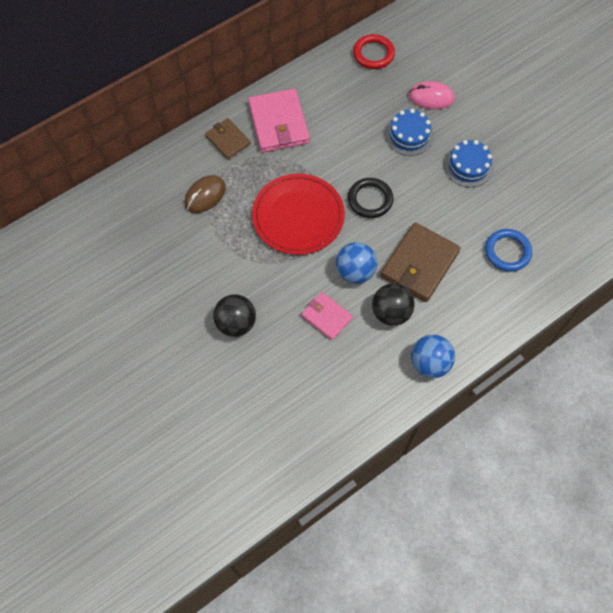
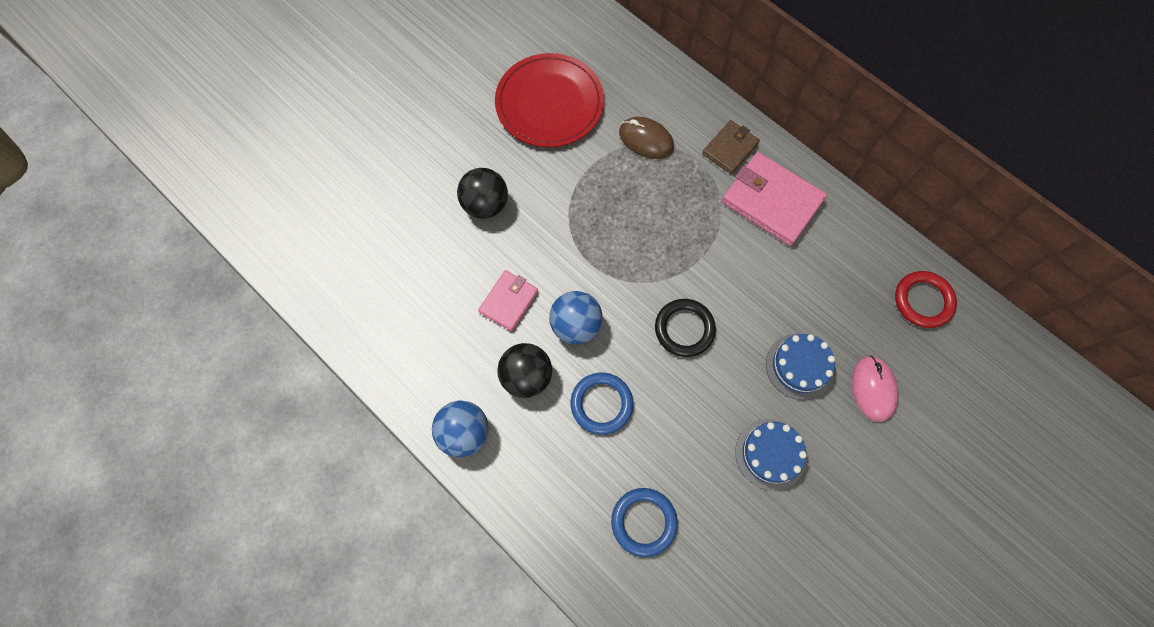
camera: 80 degrees right, 5 degrees up
pink wallet [248,89,310,152] -> pink wallet turned 60 degrees clockwise [722,152,827,246]
red plate [252,174,345,255] -> red plate moved to [495,53,604,147]
brown wallet [381,223,460,302] -> blue ring [571,373,633,435]

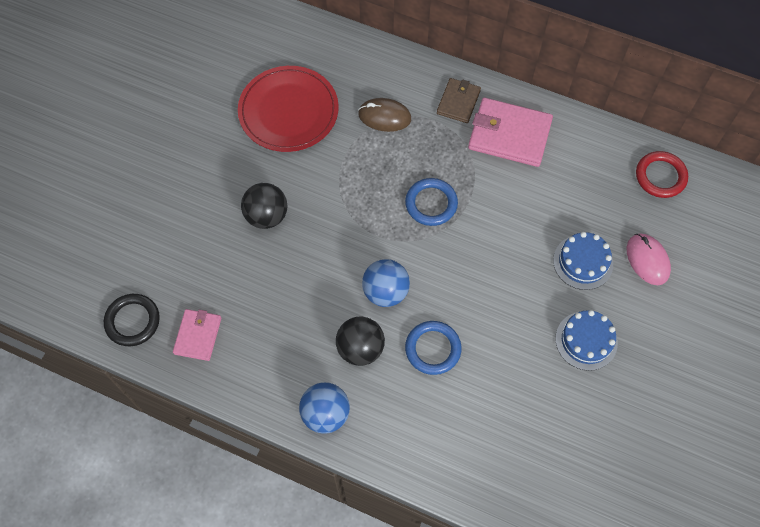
camera: 20 degrees left, 5 degrees down
pink wallet [478,270,538,331] -> pink wallet moved to [173,309,222,361]
blue ring [611,488,678,557] -> blue ring moved to [405,178,458,226]
black ring [655,299,716,357] -> black ring moved to [104,294,160,346]

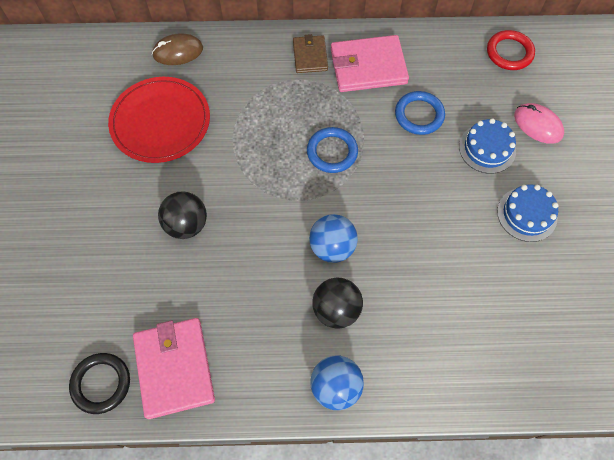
camera: 25 degrees left, 0 degrees up
pink wallet [173,309,222,361] -> pink wallet [133,318,215,419], size x1.70
brown mouse [358,98,411,132] -> brown mouse moved to [152,33,203,65]
blue ring [405,321,461,375] -> blue ring moved to [395,91,445,135]

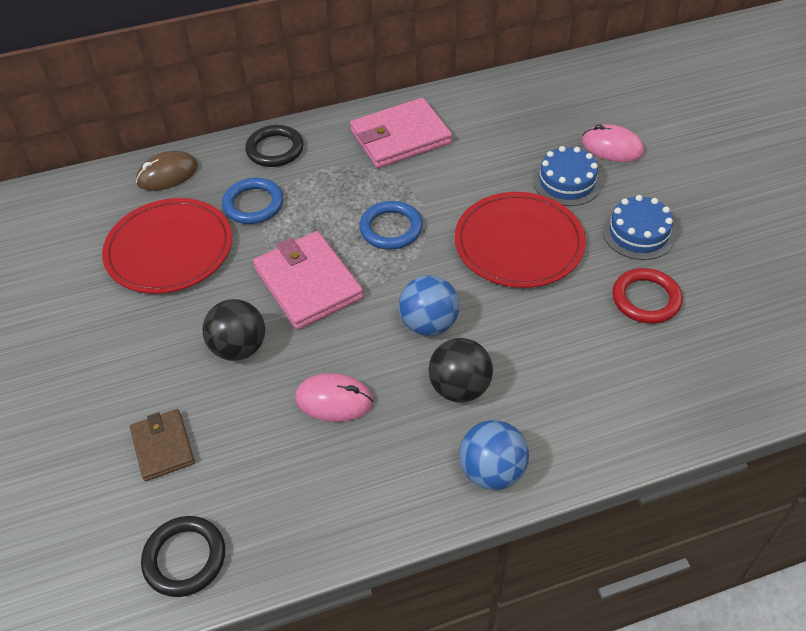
camera: 15 degrees left, 15 degrees down
pink wallet [133,318,215,419] -> pink wallet moved to [253,231,364,330]
brown wallet [293,34,328,73] -> brown wallet moved to [130,409,195,481]
blue ring [395,91,445,135] -> blue ring moved to [222,178,284,224]
red ring [487,30,535,70] -> red ring moved to [612,268,683,324]
none -> black ring [245,125,304,167]
none -> pink mouse [295,373,373,422]
none -> red plate [455,192,586,288]

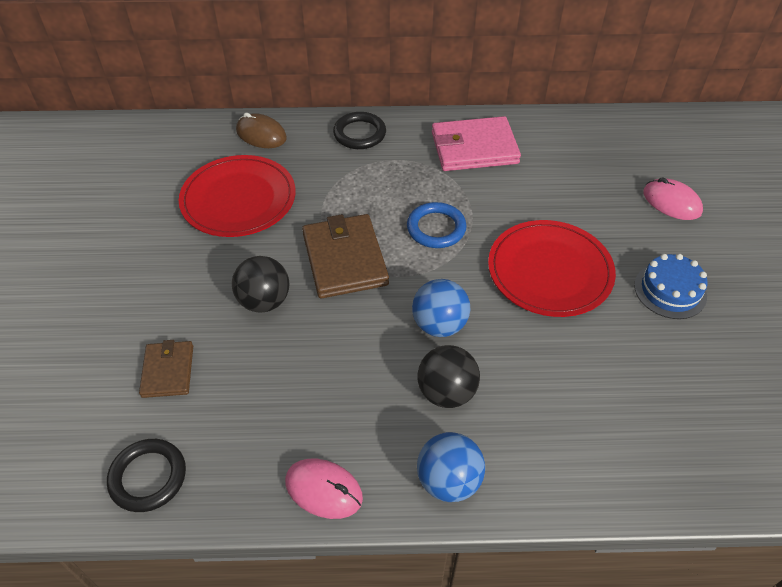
camera: 15 degrees right, 0 degrees up
brown mouse [136,151,198,191] -> brown mouse turned 45 degrees clockwise [236,113,287,148]
blue ring [222,178,284,224] -> none
pink wallet [253,231,364,330] -> brown wallet [302,214,389,299]
pink mouse [295,373,373,422] -> pink mouse moved to [285,459,363,519]
blue cake [533,146,601,206] -> none
red ring [612,268,683,324] -> none

